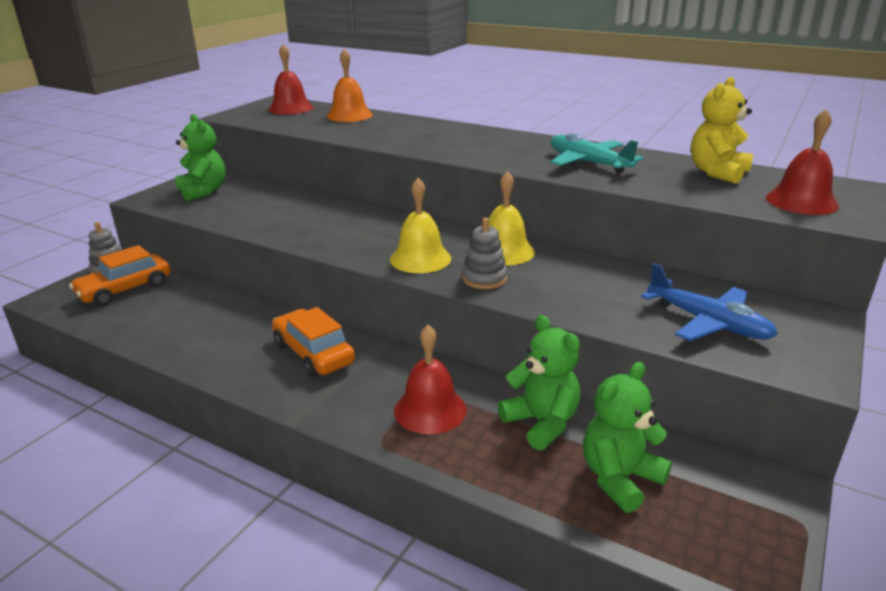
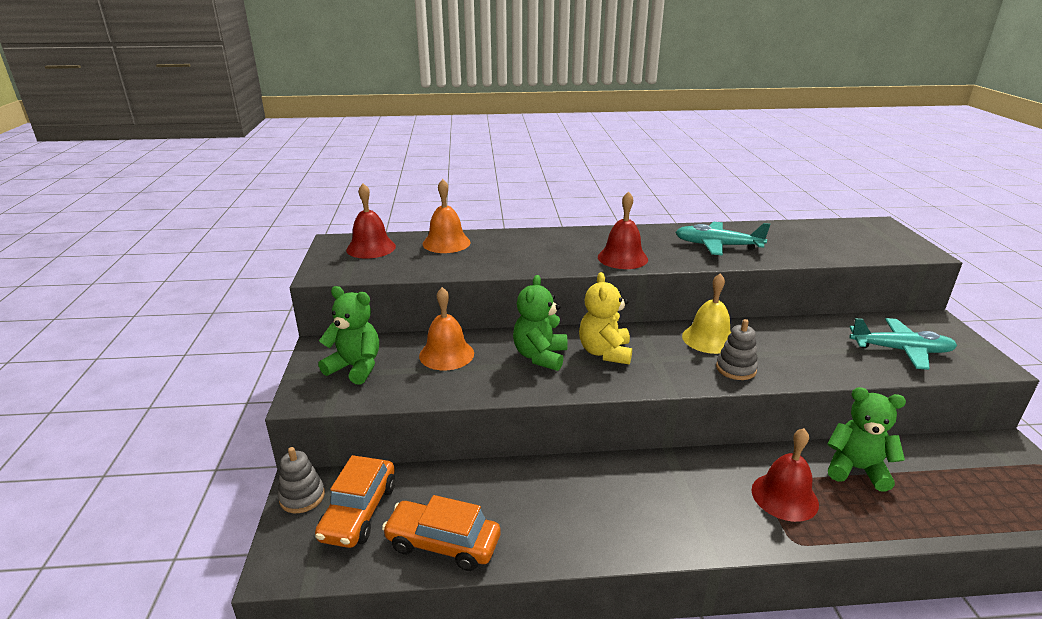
camera: 35 degrees left, 0 degrees up
orange car [272,307,355,377] -> orange car moved to [382,495,500,571]
yellow bell [390,178,451,273] -> none
green teddy bear [583,362,672,513] -> green teddy bear moved to [513,275,568,371]
blue plane [641,263,778,341] -> turquoise plane [849,318,957,370]
yellow teddy bear [691,77,753,184] -> yellow teddy bear moved to [579,272,632,365]
red bell [766,109,839,215] -> red bell moved to [598,191,648,269]
none -> orange bell [419,287,474,370]

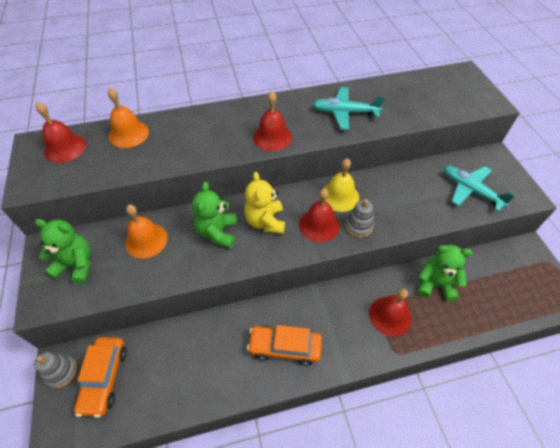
camera: 10 degrees left, 25 degrees up
orange car [382,495,500,571] -> orange car moved to [247,325,322,366]
turquoise plane [849,318,957,370] -> turquoise plane turned 135 degrees counterclockwise [444,166,516,212]
none -> red bell [299,188,340,242]

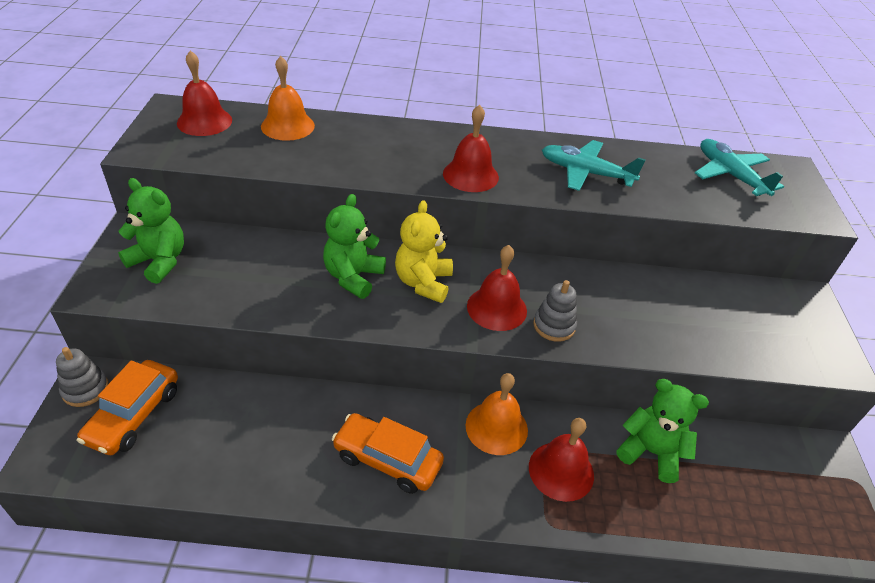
camera: 15 degrees right, 10 degrees down
orange bell [125,204,168,259] -> orange bell moved to [466,373,528,455]
yellow bell [324,158,359,212] -> none
turquoise plane [444,166,516,212] -> turquoise plane moved to [695,139,784,196]

